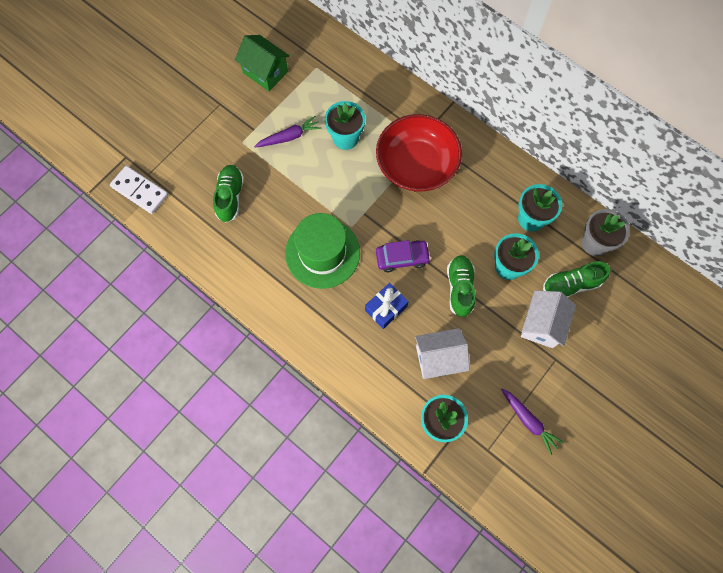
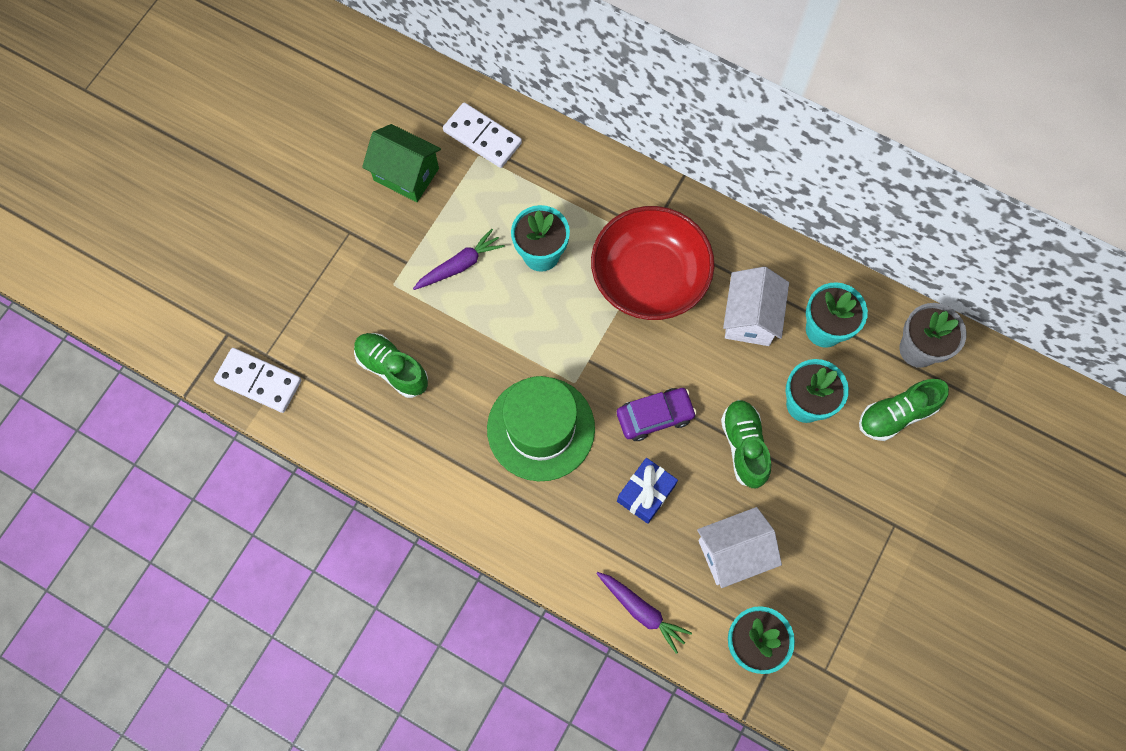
camera: 10 degrees left, 0 degrees up
green shoe [213,165,244,222] -> green shoe turned 45 degrees counterclockwise [354,333,428,398]
purple carrot [501,388,564,455] -> purple carrot moved to [596,572,692,654]
white house [521,290,576,348] -> white house moved to [723,267,789,346]
none -> white domino [443,103,522,168]

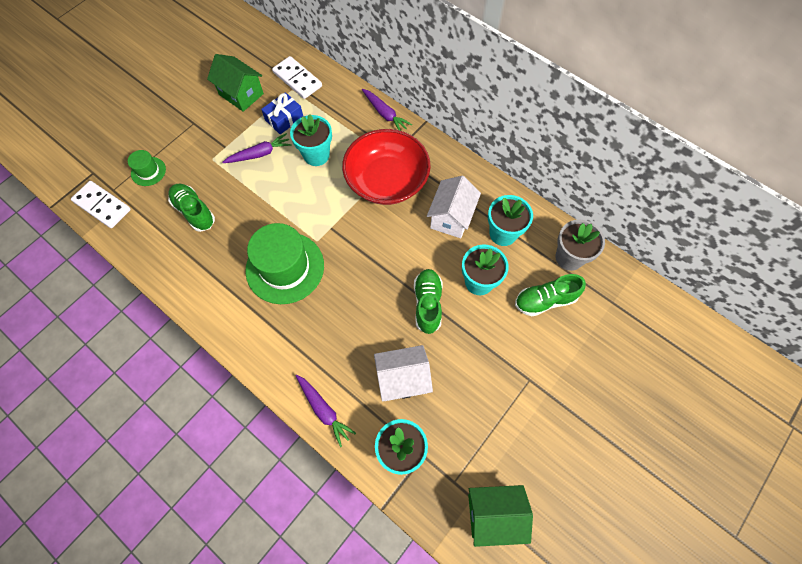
camera: 10 degrees right, 5 degrees down
purple car [617,388,697,441] -> none
blue gift [617,458,678,524] -> blue gift moved to [261,92,304,134]
none -> green hat [128,150,166,186]
none -> purple carrot [362,89,412,131]
none -> green house [468,485,533,547]

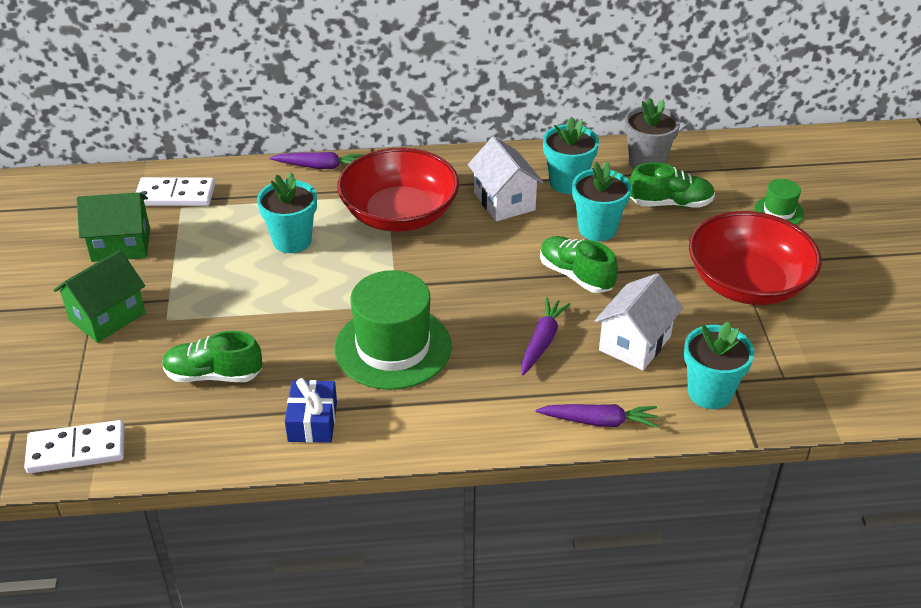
camera: 45 degrees left, 25 degrees down
green hat [128,150,166,186] -> green hat moved to [754,179,804,225]
purple carrot [222,133,292,163] -> purple carrot moved to [521,297,571,375]
blue gift [261,92,304,134] -> blue gift moved to [285,378,337,443]
green house [468,485,533,547] -> green house moved to [53,250,145,343]
green shoe [515,274,586,316] -> green shoe turned 120 degrees counterclockwise [630,162,715,208]
none -> red bowl [689,211,822,305]

